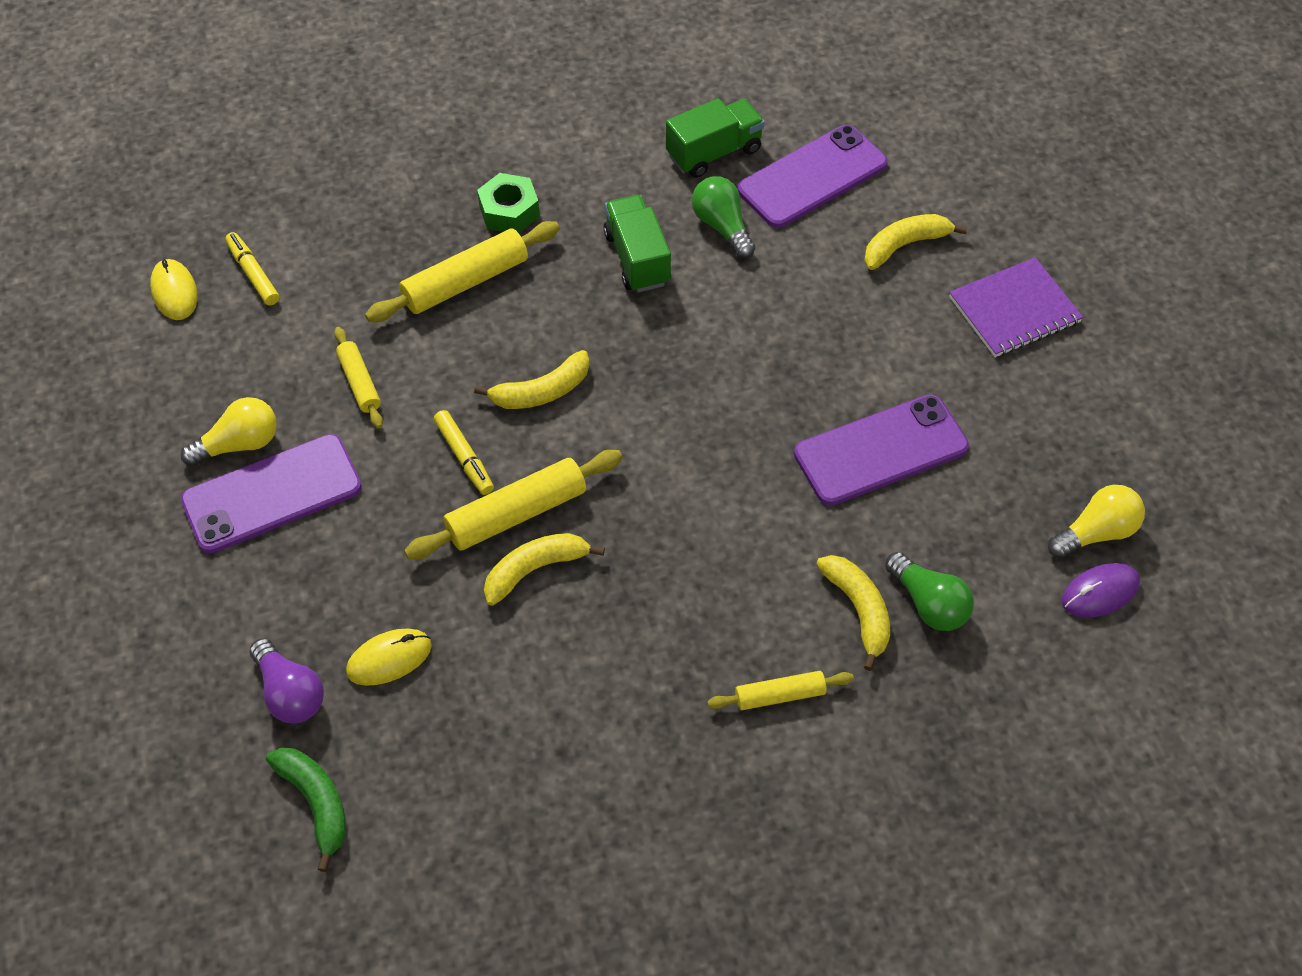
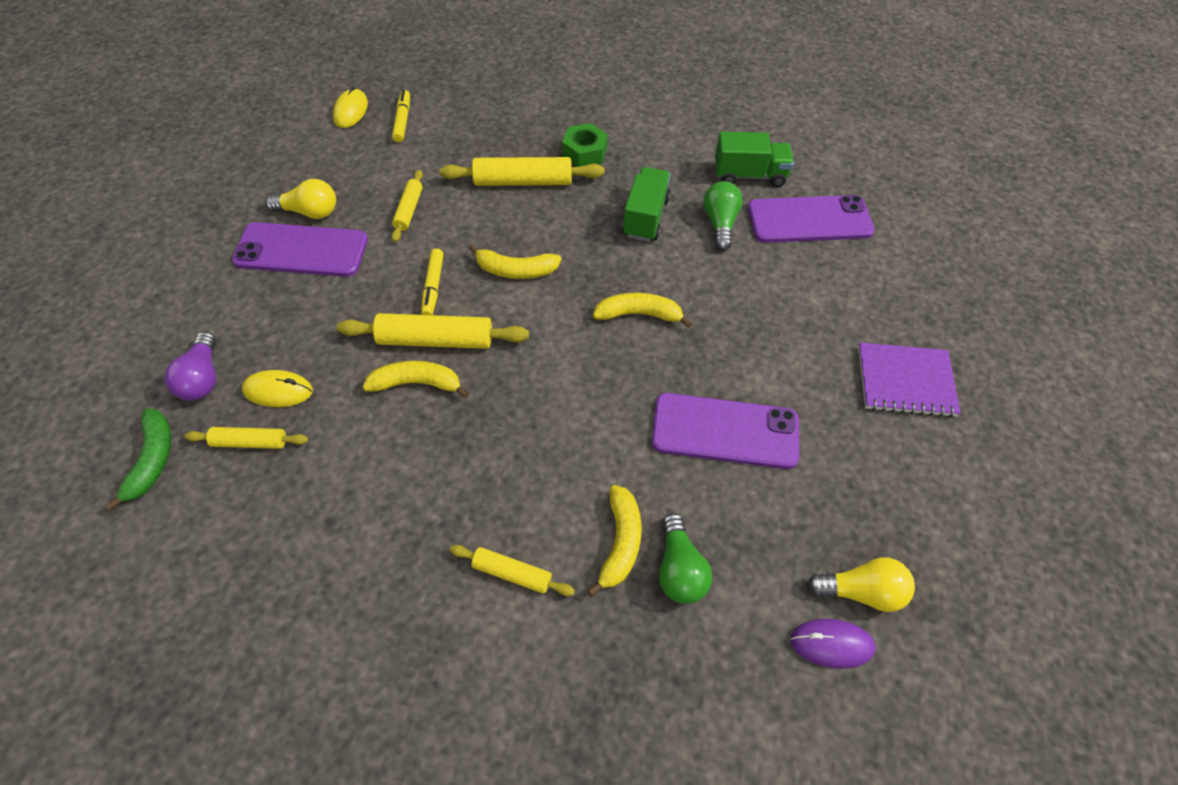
camera: 30 degrees right, 0 degrees up
yellow banana [864,214,967,270] -> yellow banana moved to [593,293,692,328]
none -> yellow rolling pin [185,427,308,449]

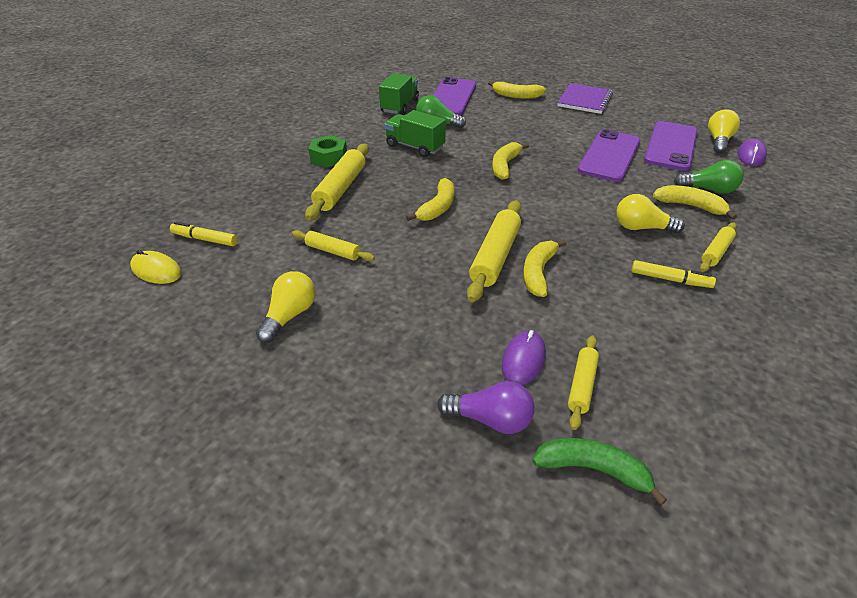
camera: 70 degrees left, 15 degrees down
purple phone [232,222,368,277] -> purple phone moved to [644,121,697,171]
yellow mouse [242,370,313,407] -> purple mouse [502,330,546,385]
yellow marker [421,248,444,315] -> yellow marker moved to [631,260,716,288]
none -> yellow banana [488,81,546,99]
none -> yellow light bulb [616,194,685,234]

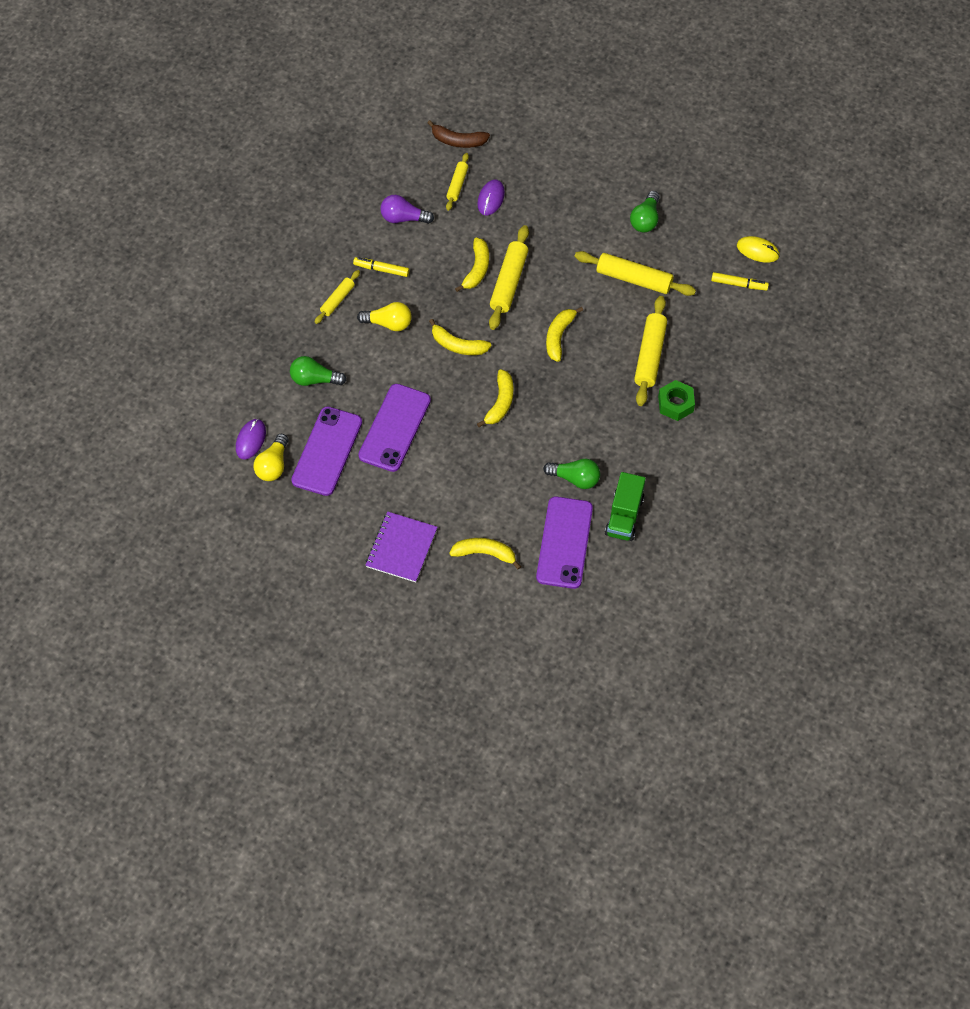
camera: 175 degrees right, 20 degrees up
yellow light bulb [256,271,316,343] -> green light bulb [630,191,659,232]
yellow rolling pin [292,230,375,261] -> yellow rolling pin [574,251,696,296], size x1.71
green truck [385,110,446,157] -> none
purple light bulb [437,381,534,434] -> purple light bulb moved to [380,195,434,224]
green banana [532,438,667,505] -> brown banana [427,120,490,148]
yellow banana [653,185,737,220] -> yellow banana moved to [429,319,491,355]

